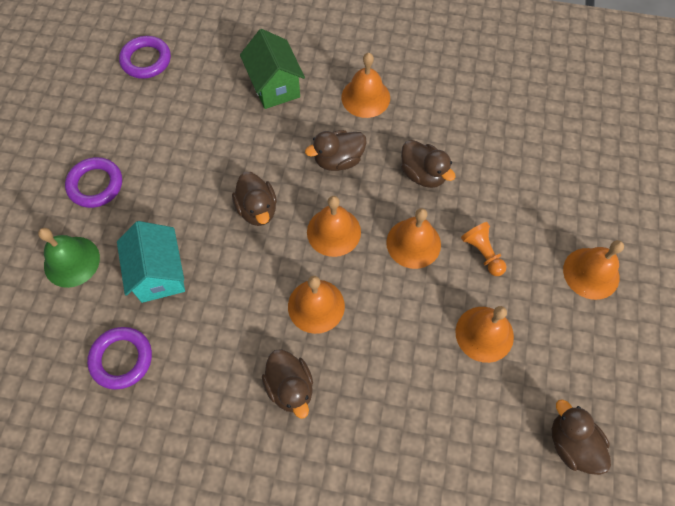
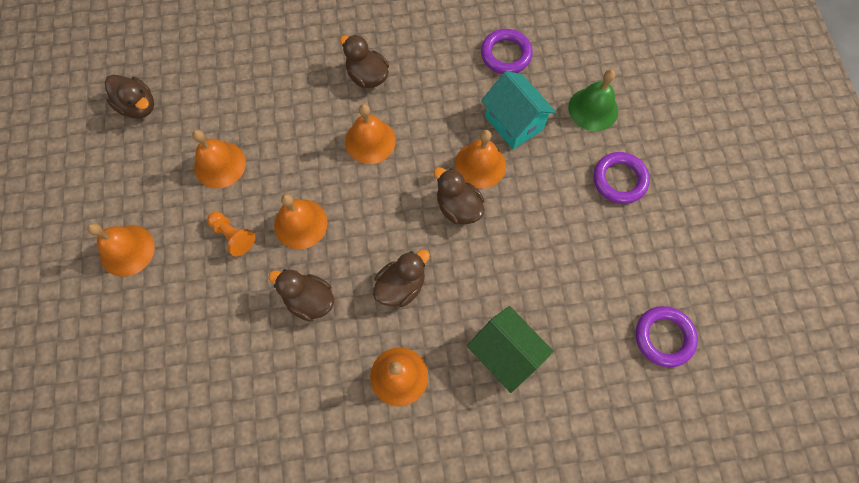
camera: 160 degrees right, 5 degrees up
orange bell [307,196,361,257] -> orange bell moved to [455,130,506,189]

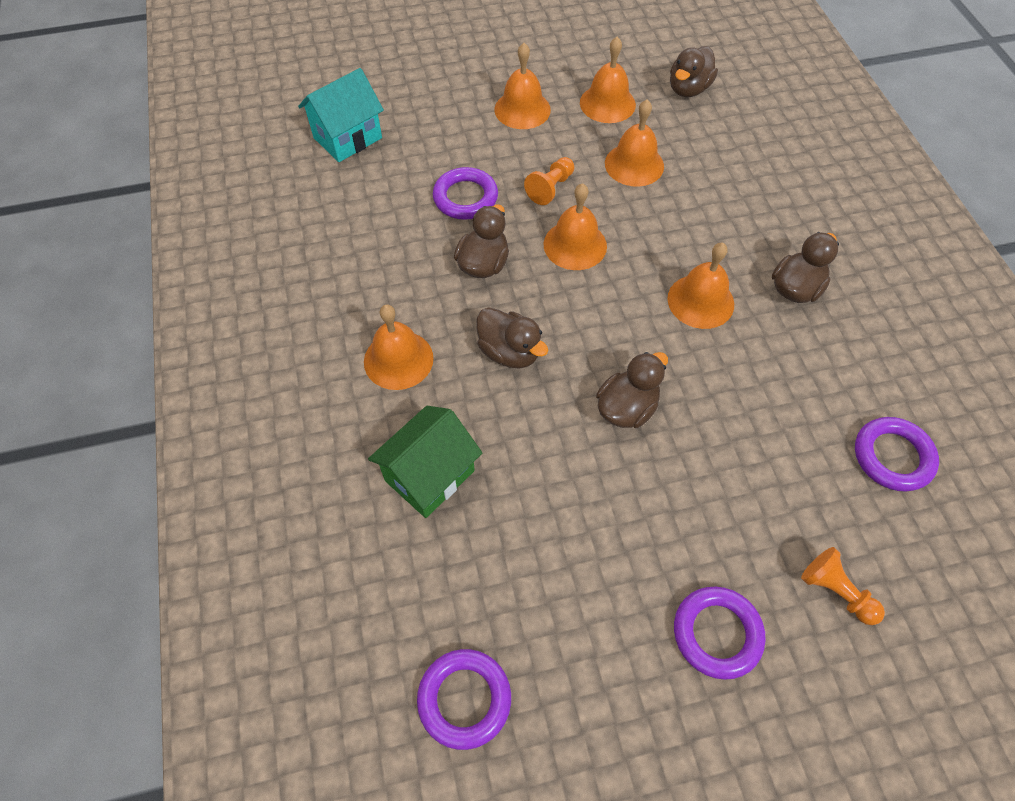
camera: 85 degrees right, 10 degrees down
orange bell [455,130,506,189] -> orange bell moved to [580,37,636,123]
turquoise house [481,71,556,149] -> turquoise house moved to [298,68,384,162]
green bell [568,70,618,131] -> orange pawn [801,547,885,625]
none -> purple ring [433,167,498,220]

